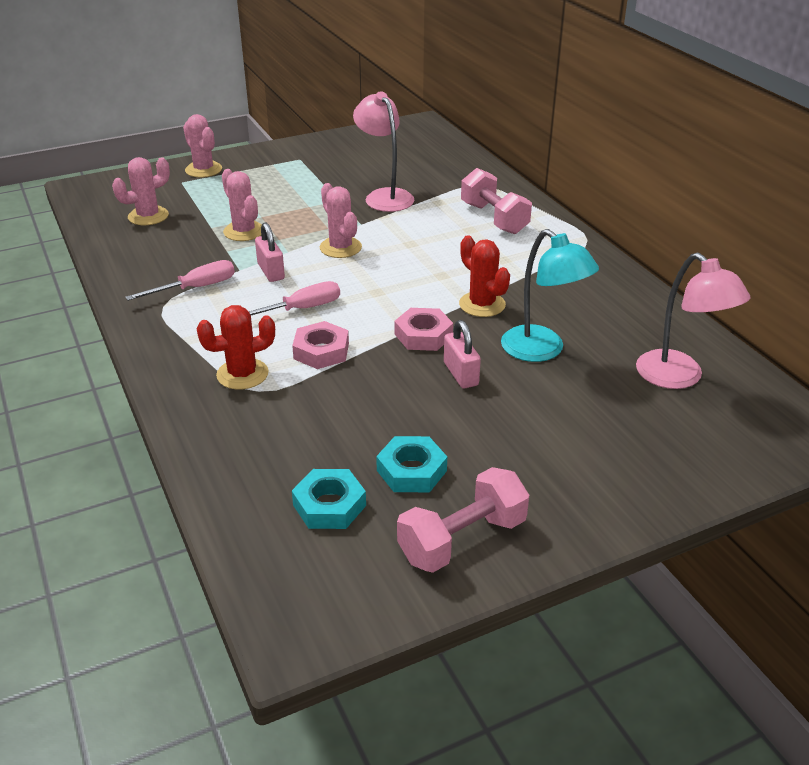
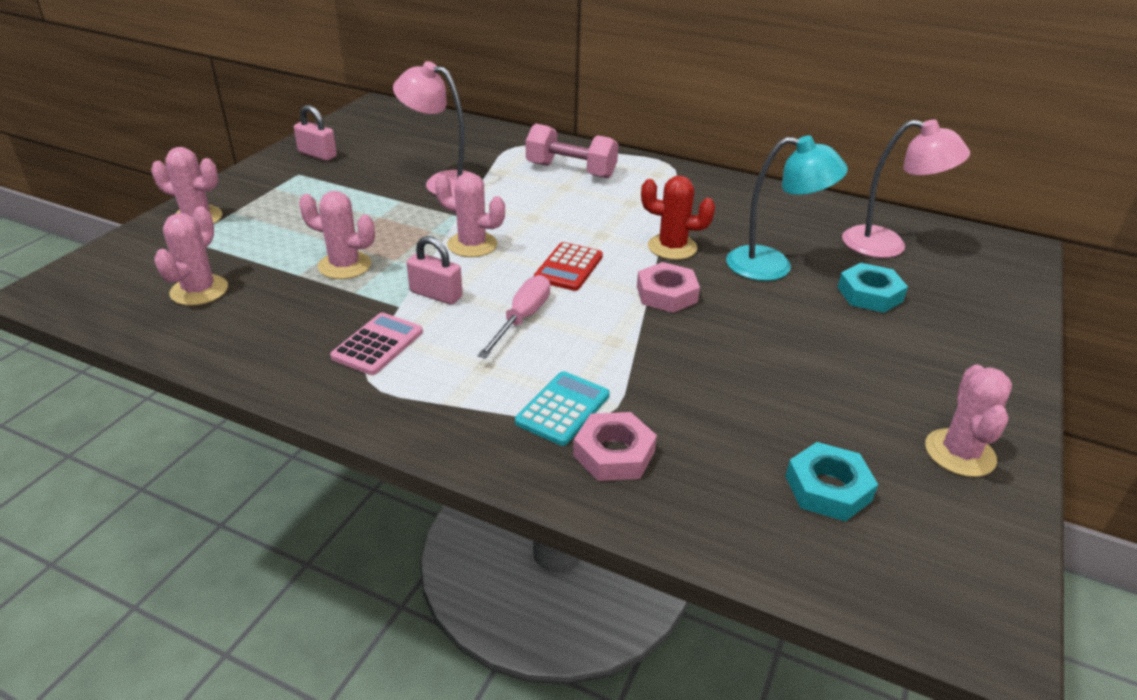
camera: 40 degrees left, 0 degrees up
pink screwdriver [125,260,235,301] -> pink calculator [330,312,423,375]
red cactus [197,305,275,390] -> turquoise calculator [515,371,610,446]
pink nut [292,321,349,369] -> pink nut moved to [573,412,657,481]
turquoise nut [376,436,447,492] -> turquoise nut moved to [837,263,908,313]
pink dumbbell [397,467,529,573] -> pink cactus [925,364,1012,477]
pink padlock [444,320,481,388] -> pink padlock moved to [294,105,337,161]
none -> red calculator [534,242,603,291]

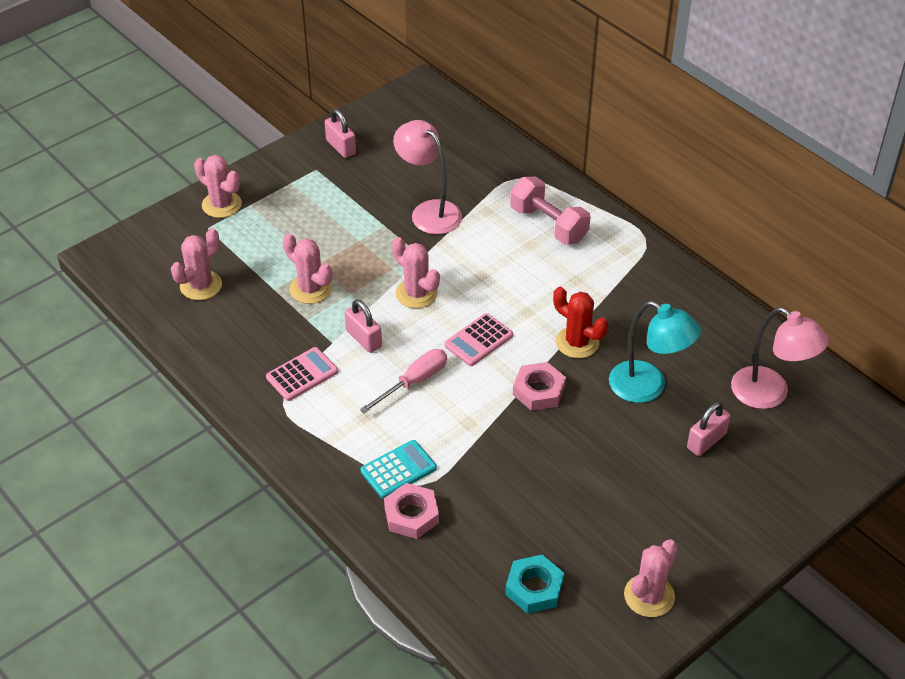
camera: 25 degrees right, 10 degrees up
red calculator [534,242,603,291] -> pink calculator [444,313,513,366]
turquoise nut [837,263,908,313] -> pink padlock [687,402,730,456]

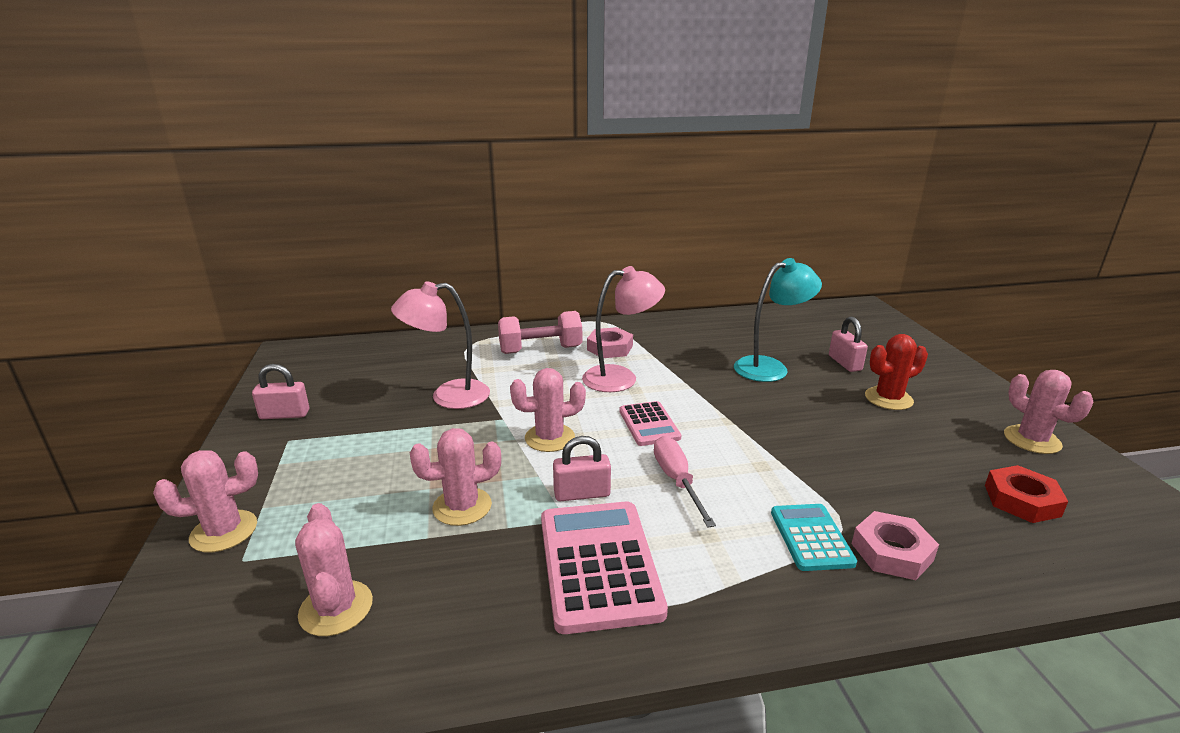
camera: 60 degrees left, 20 degrees down
pink calculator [266,347,338,401] -> pink calculator [541,501,668,634], size x1.73
turquoise nut [505,555,564,614] -> red nut [985,465,1068,523]
pink nut [513,362,566,411] -> pink nut moved to [587,327,633,358]
red cactus [553,287,608,358] -> red cactus moved to [865,334,928,410]
pink lamp [731,307,829,409] -> pink lamp moved to [582,266,665,392]

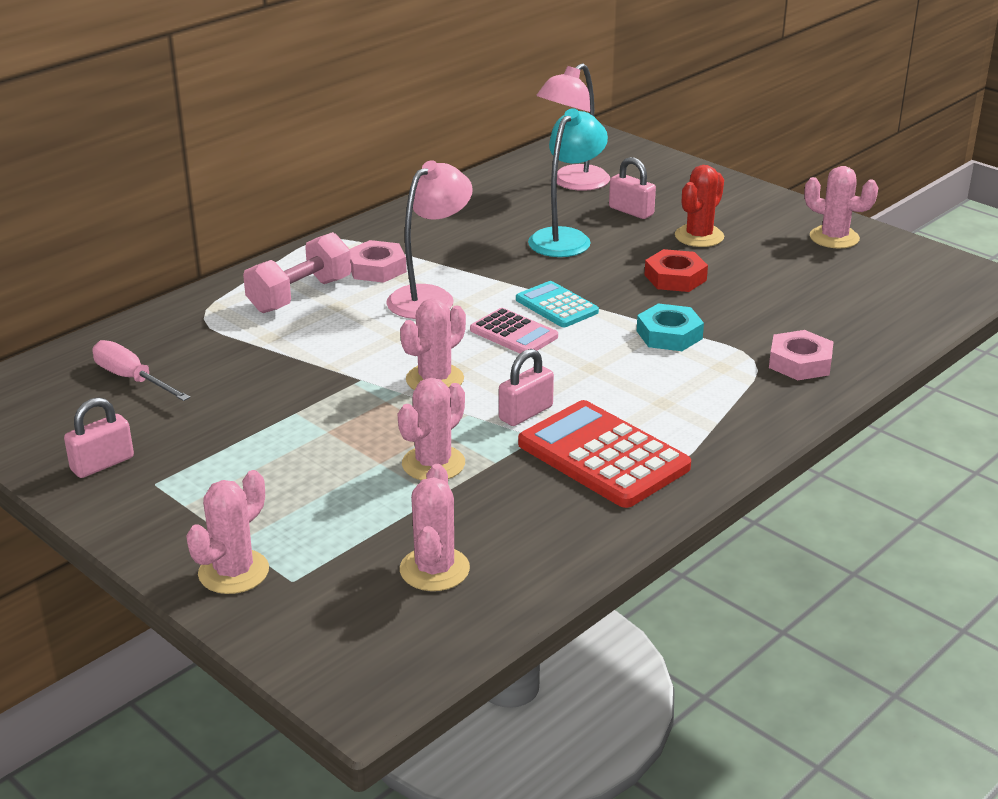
camera: 35 degrees left, 5 degrees up
pink cactus [295,503,373,636] -> pink cactus turned 60 degrees clockwise [400,464,470,591]
pink lamp [391,281,490,409] -> pink lamp moved to [536,63,610,191]
pink calculator [541,501,668,634] -> red calculator [518,400,691,508]
pink screwdriver [654,436,716,528] -> pink screwdriver moved to [92,340,190,401]
turquoise calculator [771,504,857,571] -> turquoise calculator moved to [516,281,599,327]
red nut [985,465,1068,523] -> red nut moved to [645,249,708,292]
none -> turquoise nut [637,303,704,351]

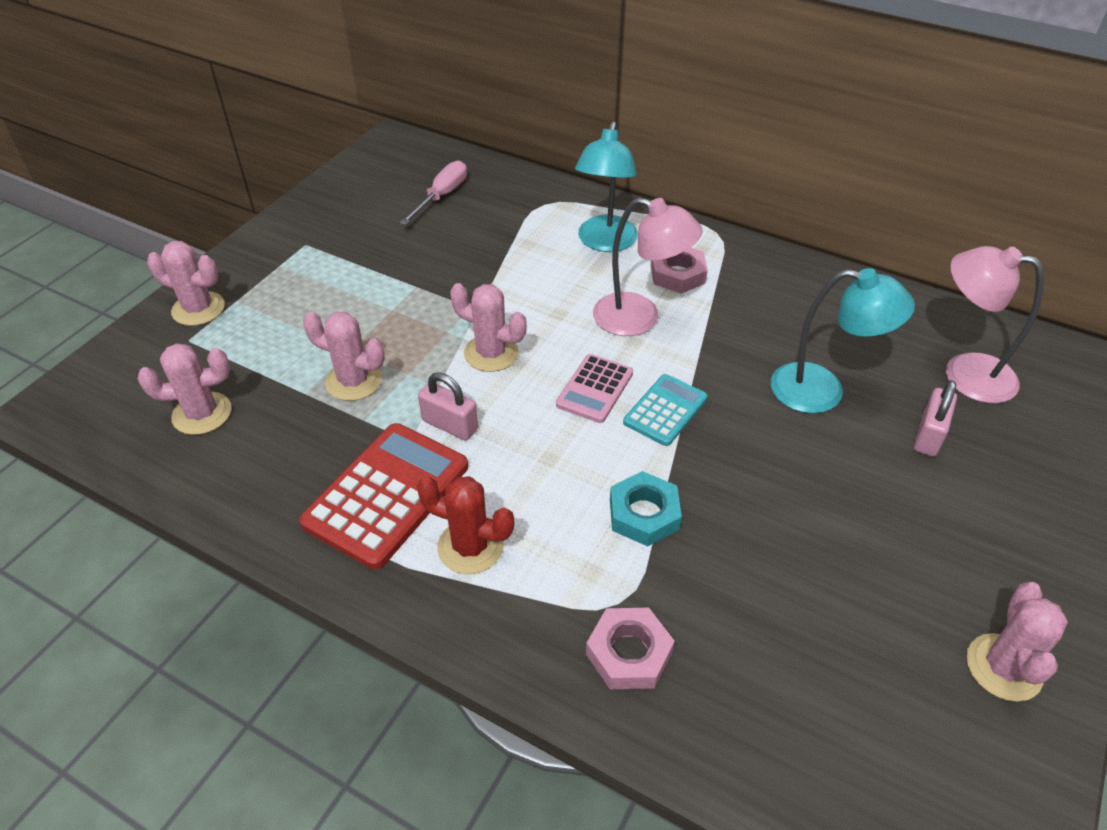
camera: 75 degrees right, 15 degrees up
pink padlock [64,397,134,478] -> none
pink dumbbell [243,232,351,313] -> turquoise lamp [575,121,638,252]
red nut [645,249,708,292] -> none
red cactus [675,165,724,247] -> red cactus moved to [417,476,514,574]

